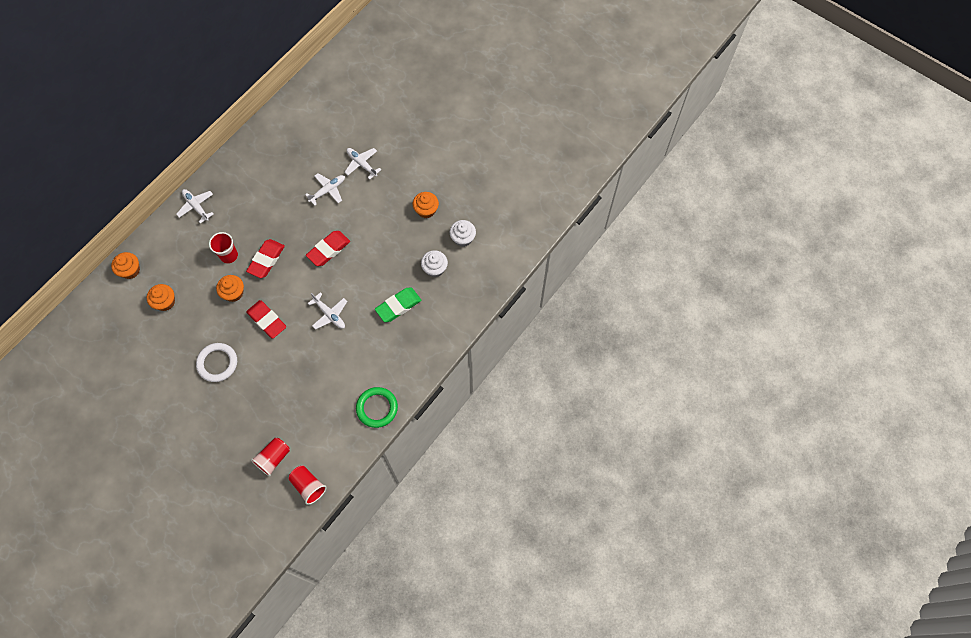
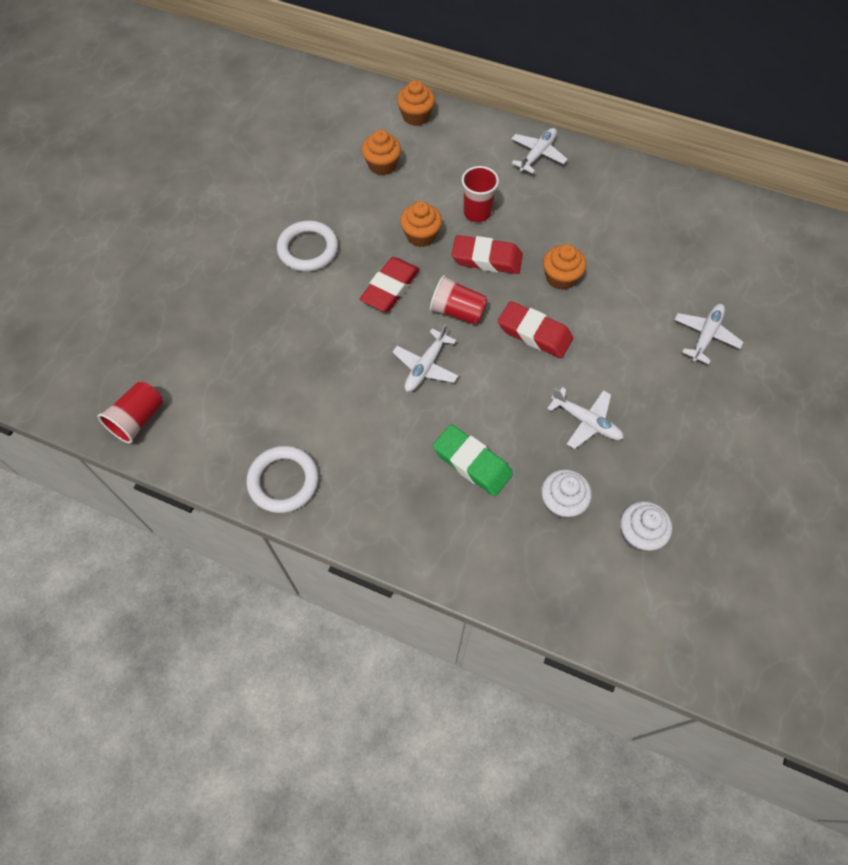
camera: 75 degrees right, 5 degrees down
red cup [251,438,290,476] -> red cup moved to [430,275,488,325]
white plane [305,173,345,206] -> white plane moved to [547,387,624,449]
green ring [356,387,398,428] -> white ring [246,446,319,513]
orange cupcake [413,192,439,219] -> orange cupcake moved to [543,244,586,290]

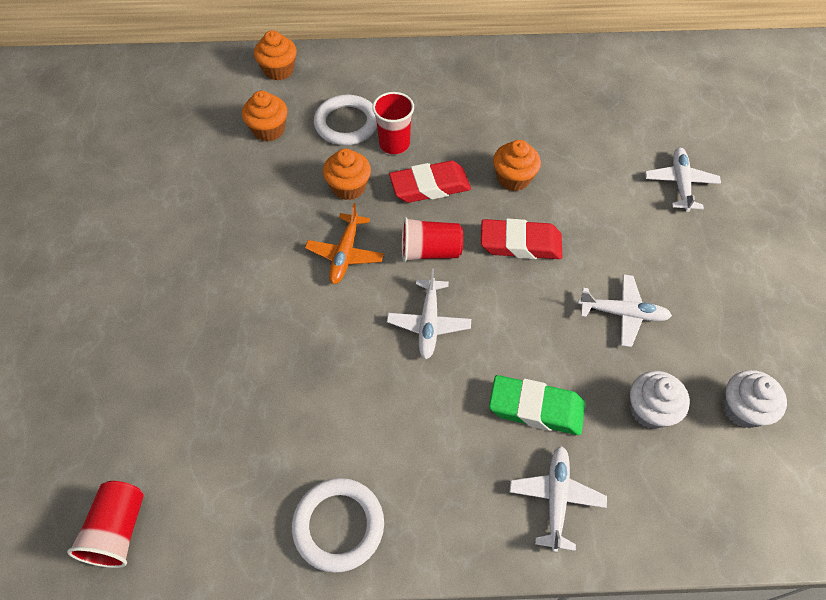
camera: 25 degrees left, 5 degrees down
white ring [277,221,338,272] -> white ring moved to [314,95,377,145]
red eraser [360,257,420,312] -> orange plane [305,203,384,284]
white plane [511,128,568,174] -> white plane moved to [509,446,607,553]

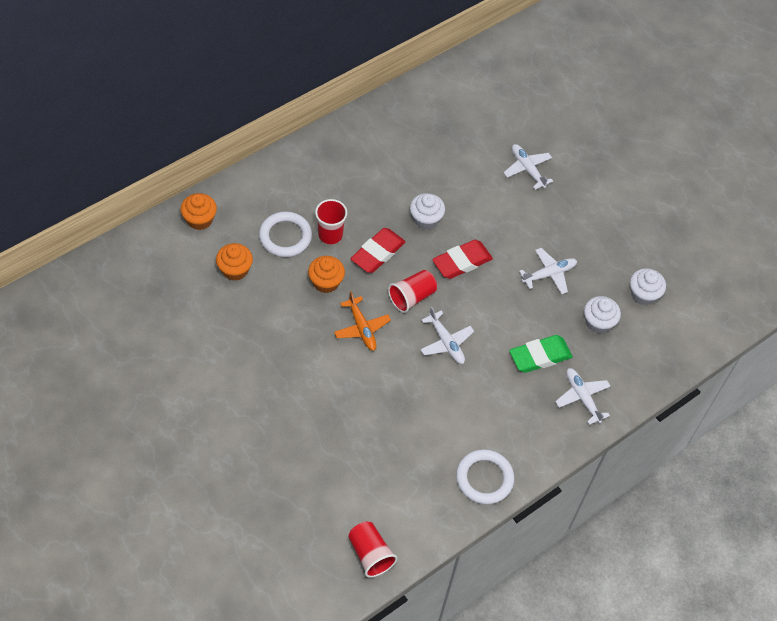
camera: 40 degrees left, 0 degrees up
orange cupcake [493,140,541,191] -> white cupcake [410,193,445,230]

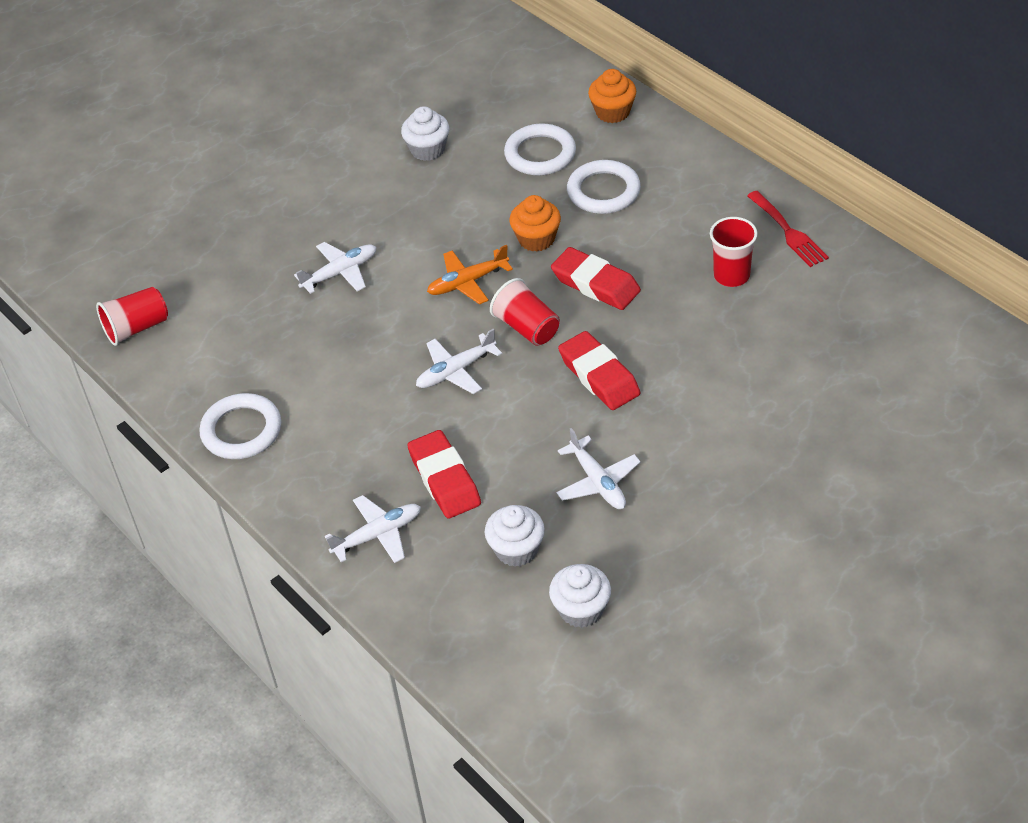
camera: 95 degrees right, 10 degrees down
orange cupcake [216,243,253,281] -> white ring [504,124,576,175]
red cup [315,199,347,244] -> red cup moved to [710,217,757,287]
white cupcake [410,193,445,230] -> white cupcake moved to [401,106,449,161]
white plane [504,144,553,190] -> white plane moved to [294,242,376,294]
green eraser [509,335,573,373] -> red eraser [407,430,481,518]
none -> red fork [747,191,829,267]

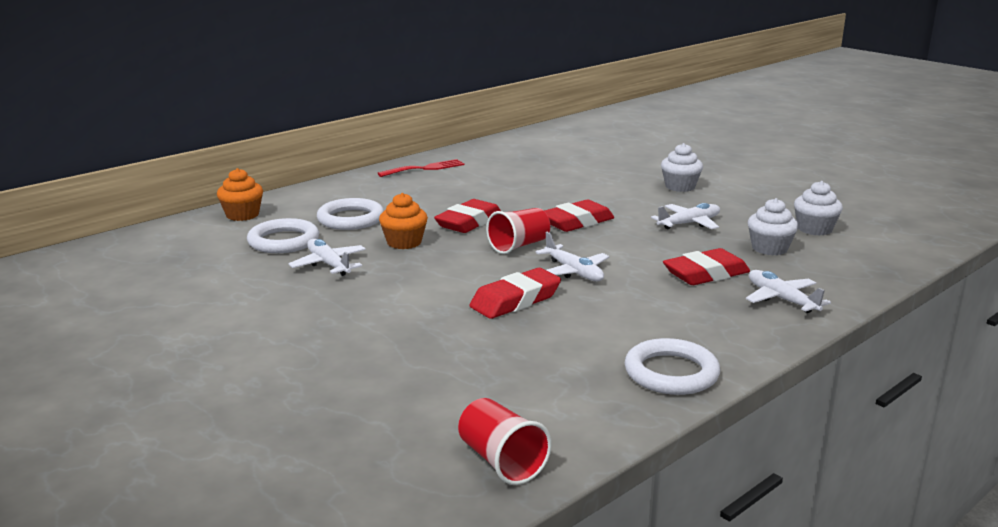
camera: 95 degrees left, 25 degrees down
white plane [294,242,376,294] -> white plane moved to [289,239,366,276]
white cupcake [401,106,449,161] -> white cupcake moved to [661,143,703,192]
orange plane [427,245,513,305] -> none
red cup [710,217,757,287] -> none
none -> red eraser [470,268,561,319]

